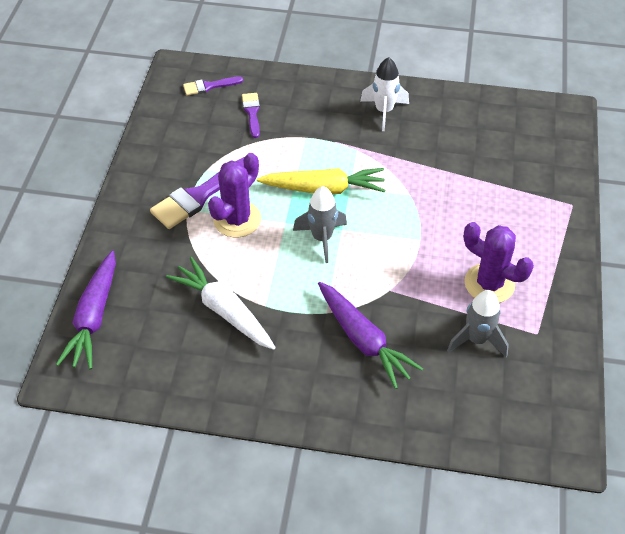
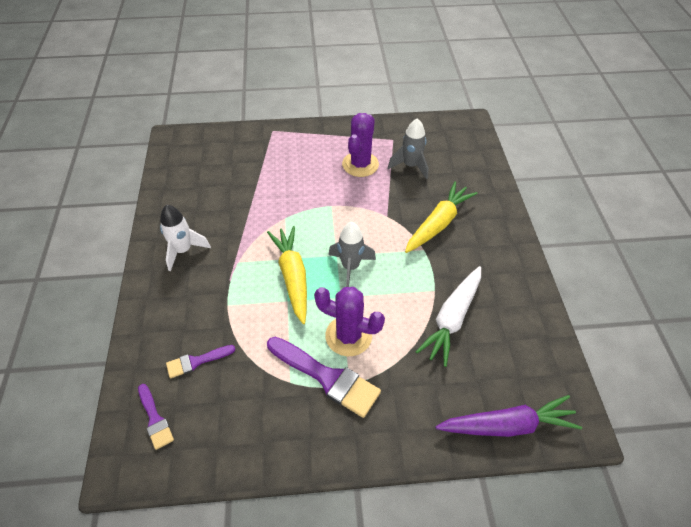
camera: 105 degrees left, 0 degrees up
purple carrot [318,282,423,389] -> yellow carrot [405,181,478,253]

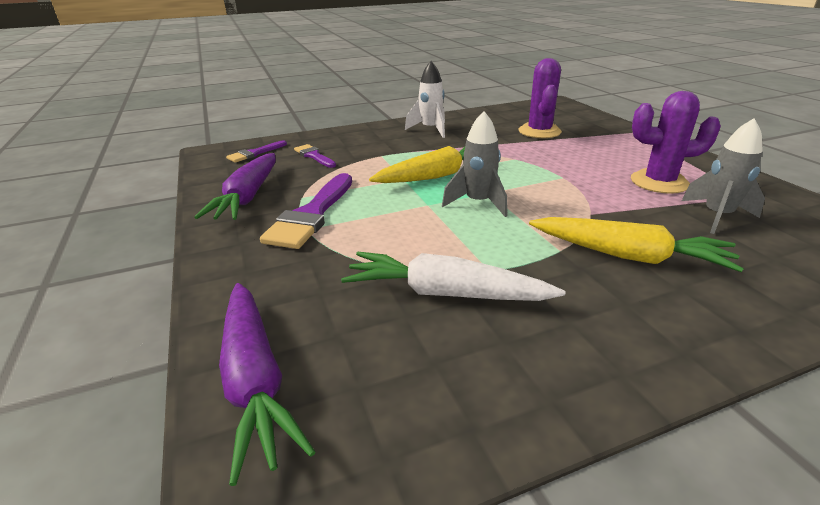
camera: 75 degrees right, 20 degrees down
purple cactus [314,287,385,356] -> purple cactus moved to [518,58,562,138]
none -> purple carrot [194,153,276,220]

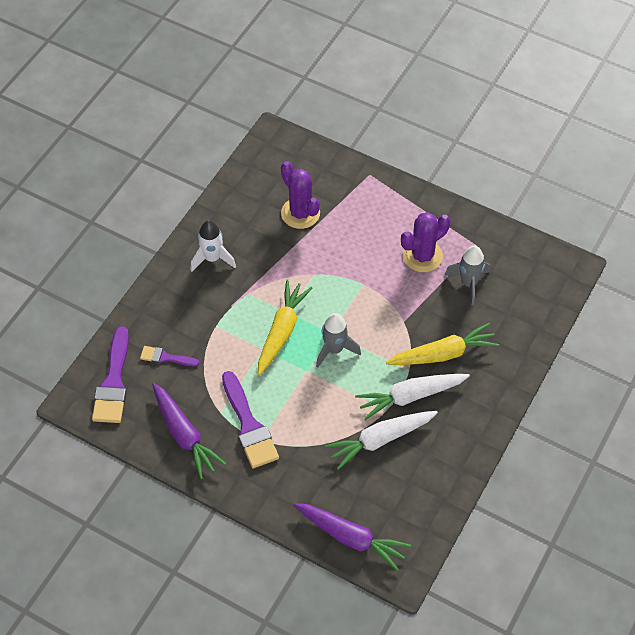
camera: 40 degrees left, 25 degrees up
purple brush [226,140,287,163] -> purple brush [92,326,129,423], size x1.83
none -> white carrot [355,374,470,420]

